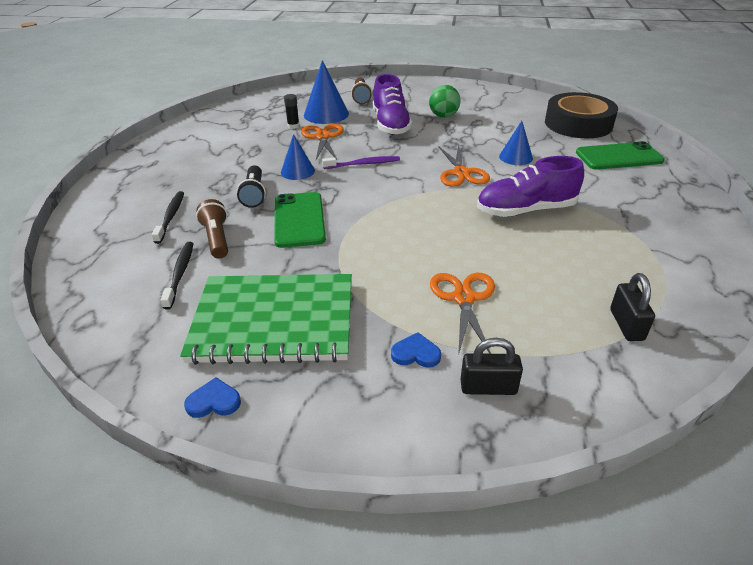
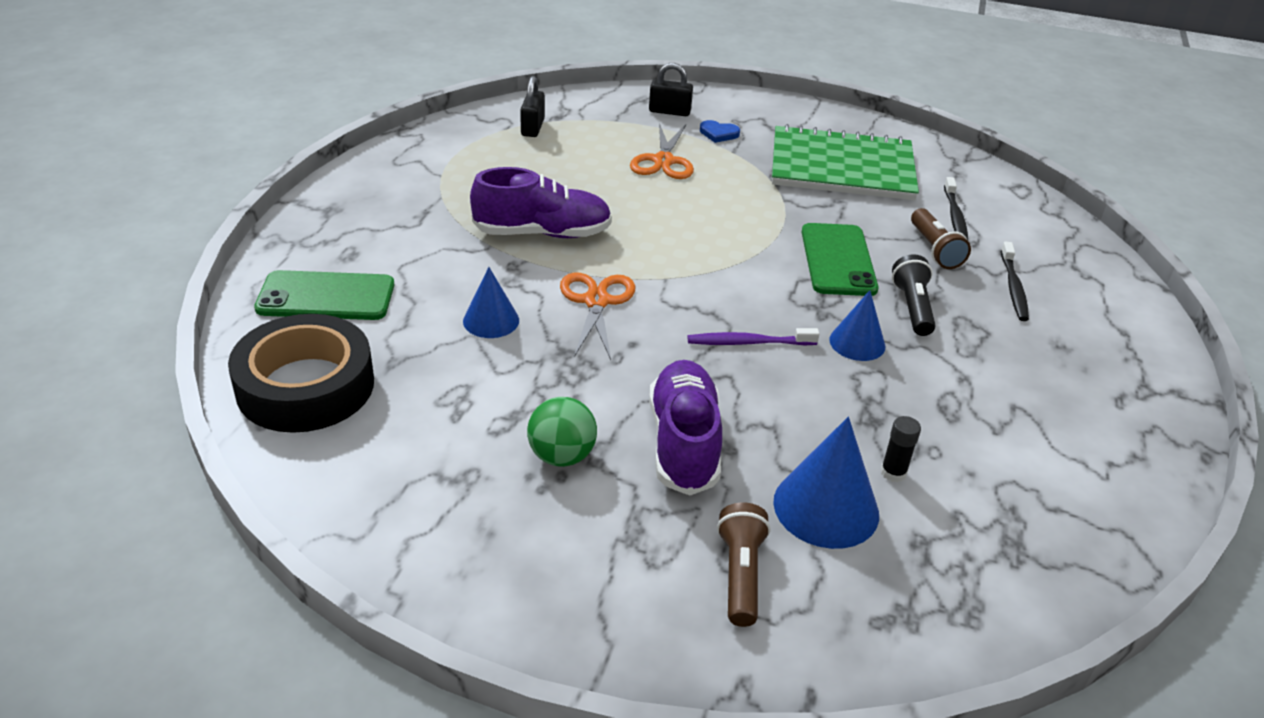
camera: 175 degrees left, 0 degrees up
blue heart [184,377,241,418] -> none
orange scissors [301,124,344,160] -> none

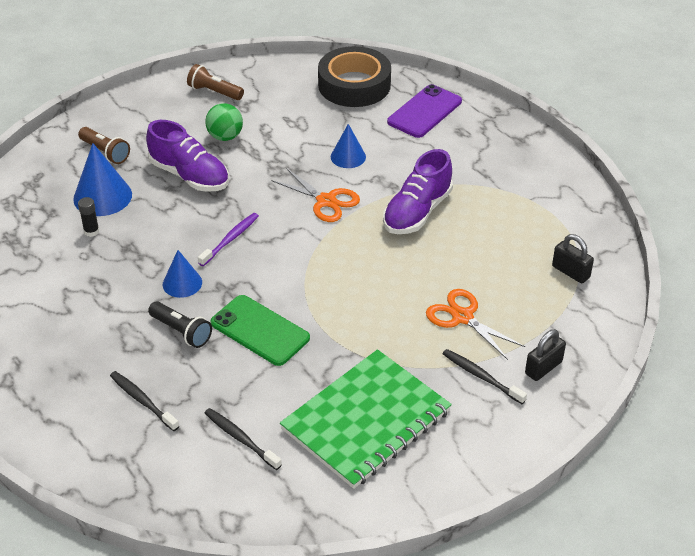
camera: 130 degrees right, 5 degrees up
green phone [254,270,395,320] -> purple phone [387,84,462,138]
blue heart [700,120,740,143] -> black toothbrush [443,349,527,404]
brown flashlight [911,208,971,269] -> brown flashlight moved to [187,64,244,100]

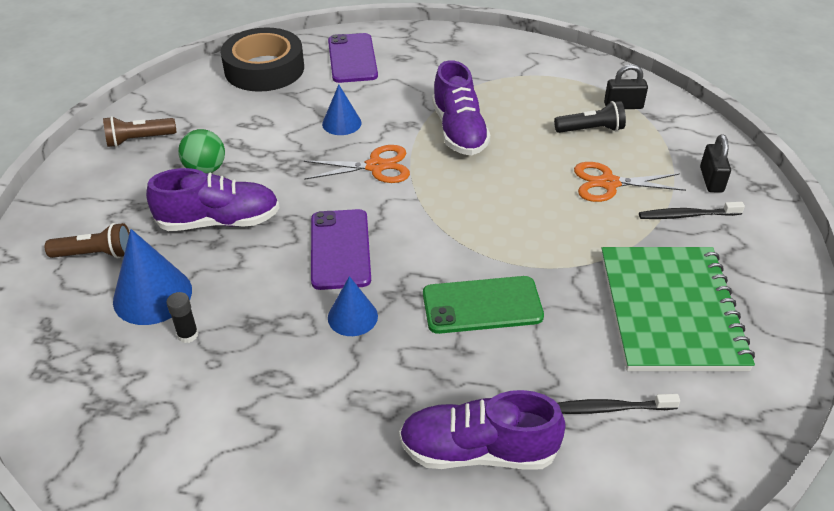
camera: 45 degrees left, 0 degrees up
black toothbrush [110,371,179,431] -> purple shoe [399,390,566,470]
black flashlight [148,301,212,348] -> black flashlight moved to [554,101,626,133]
purple toothbrush [198,213,259,266] -> purple phone [311,209,371,290]

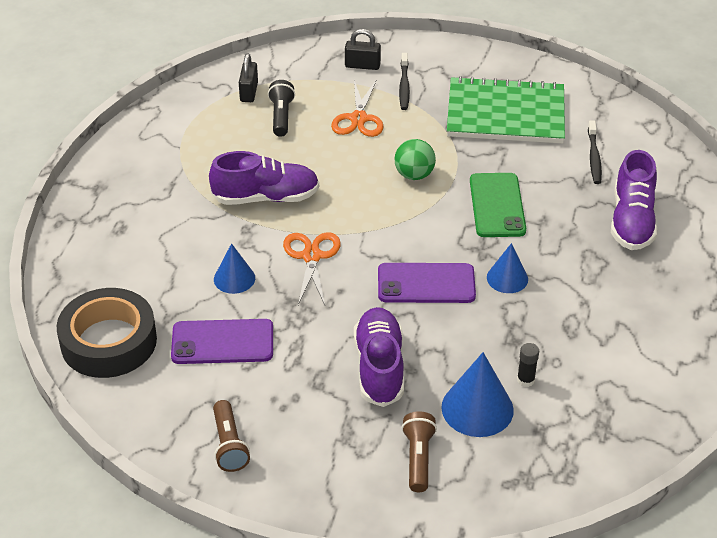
camera: 85 degrees left, 0 degrees up
green ball [178,129,225,173] -> green ball moved to [395,139,436,180]
purple phone [328,33,378,83] -> purple phone moved to [171,319,273,364]

